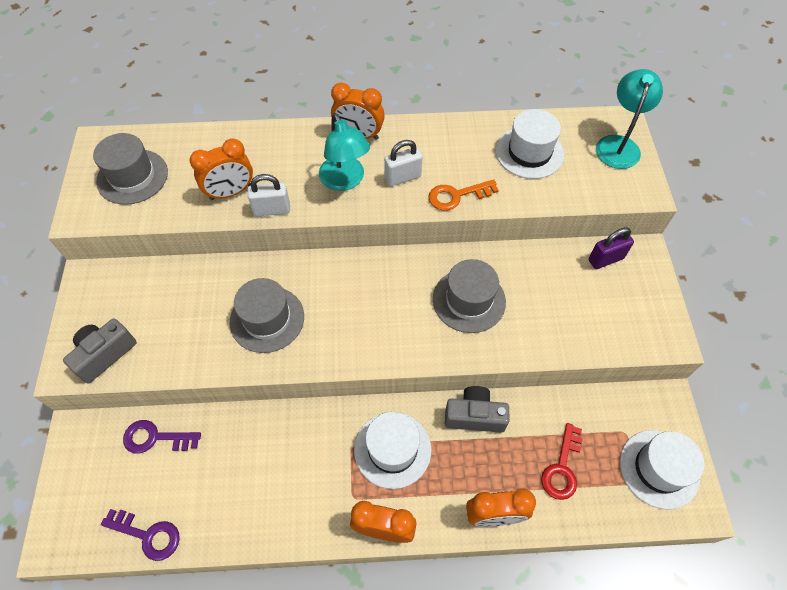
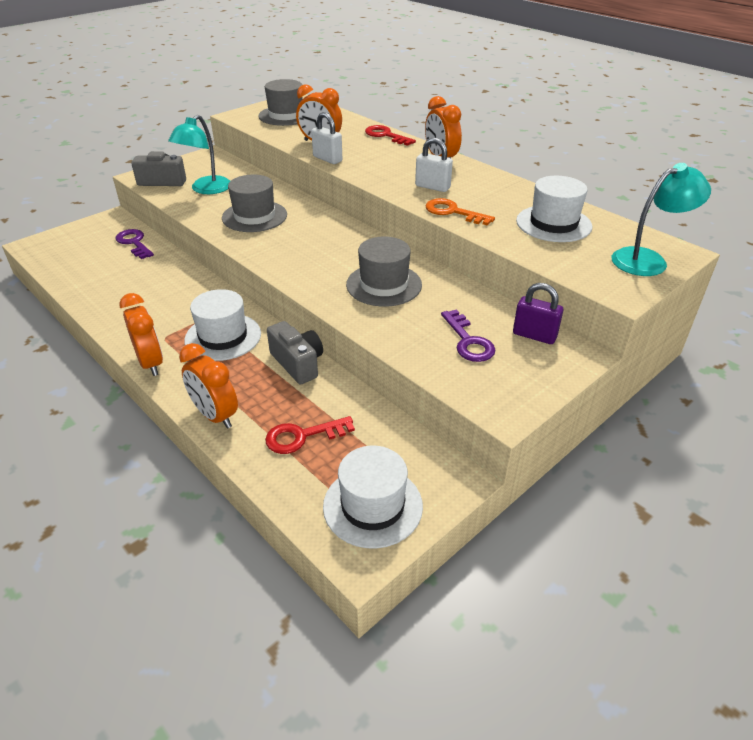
camera: 50 degrees right, 20 degrees down
purple key [101,509,180,561] -> purple key moved to [441,309,496,362]
turquoise lamp [319,113,370,191] -> turquoise lamp moved to [168,115,230,194]
none -> red key [365,125,416,146]

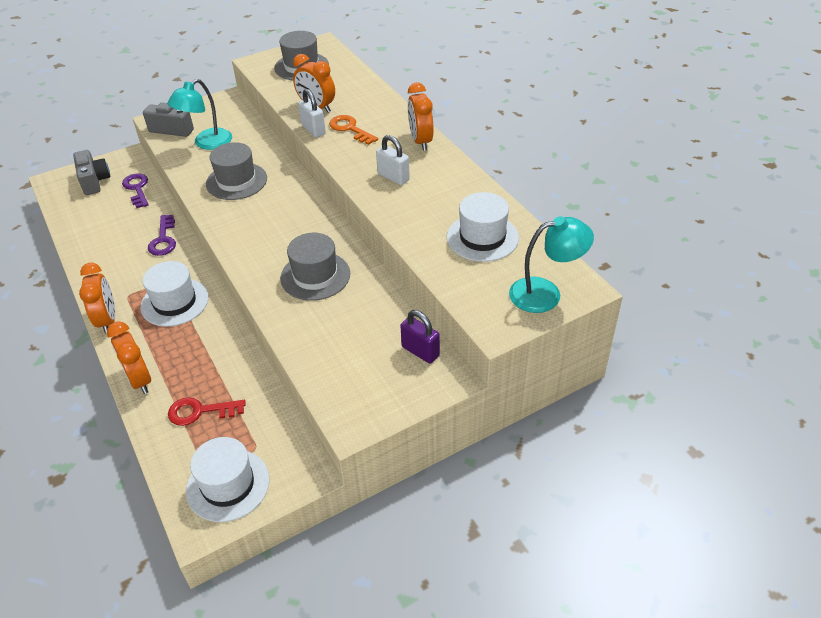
camera: 15 degrees right, 5 degrees up
grey camera [267,321,323,384] -> grey camera moved to [73,150,110,195]
red key [365,125,416,146] -> none
orange key [425,198,495,226] -> orange key moved to [329,115,378,145]
purple key [441,309,496,362] -> purple key moved to [148,215,176,256]

